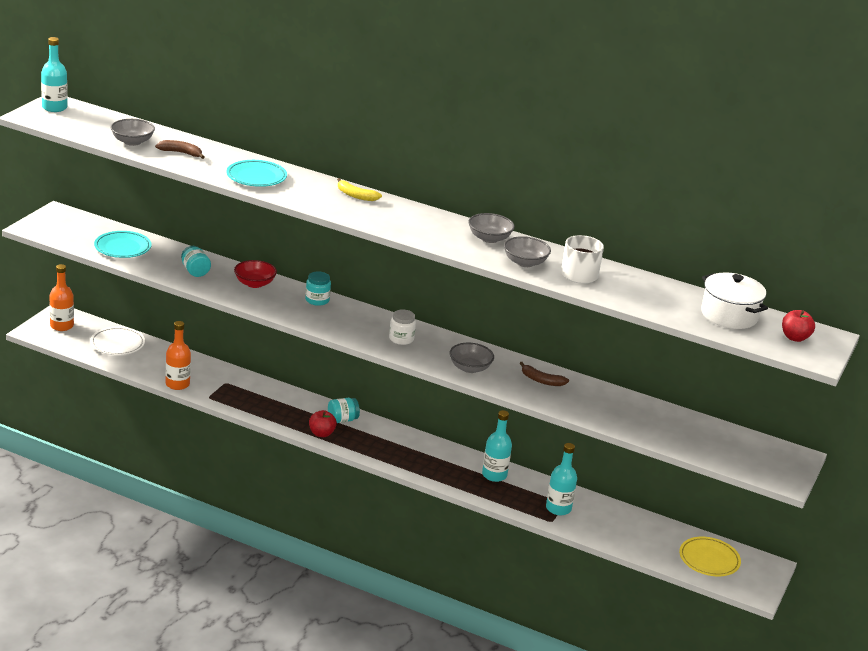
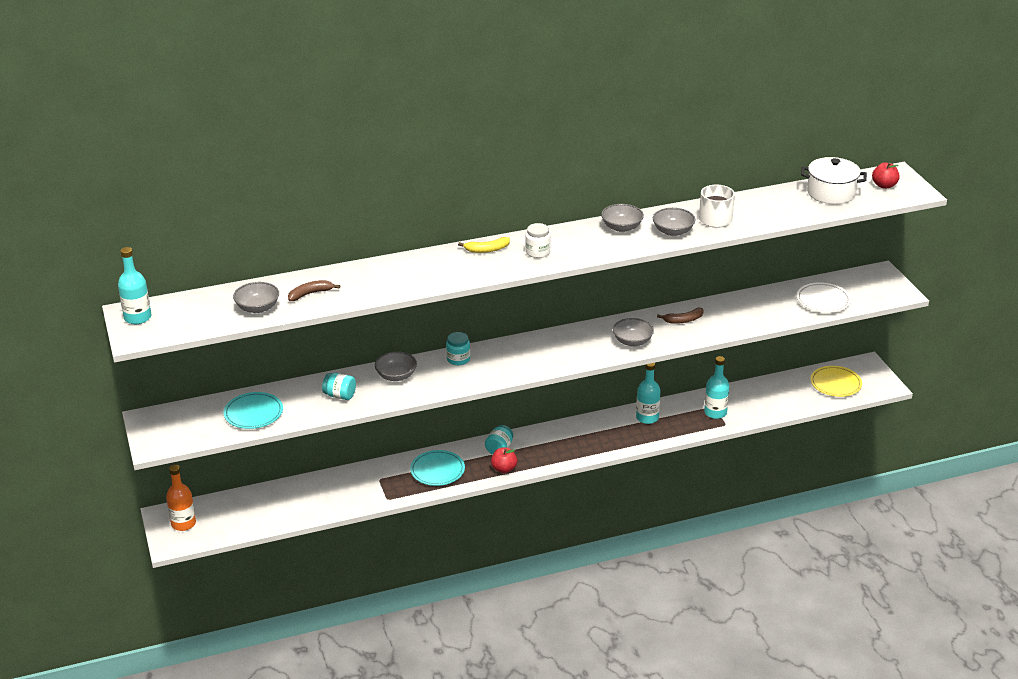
camera: 40 degrees left, 5 degrees up
white plate [90,327,145,355] -> white plate moved to [797,282,851,313]
orange bottle [165,321,191,390] -> none
turquoise plate [226,160,287,187] -> turquoise plate moved to [410,450,465,486]
red bowl [234,260,277,288] -> grey bowl [375,352,417,381]
white jar [389,309,416,345] -> white jar moved to [525,223,551,258]

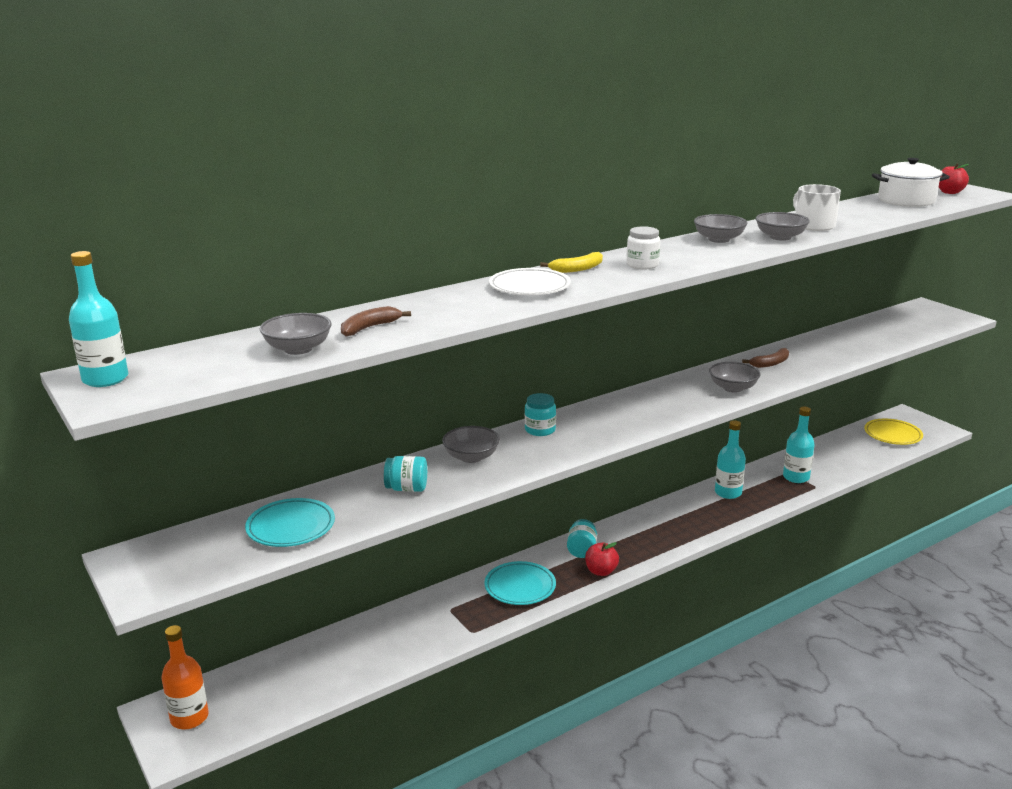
camera: 15 degrees left, 10 degrees down
white plate [797,282,851,313] -> white plate moved to [489,268,571,295]

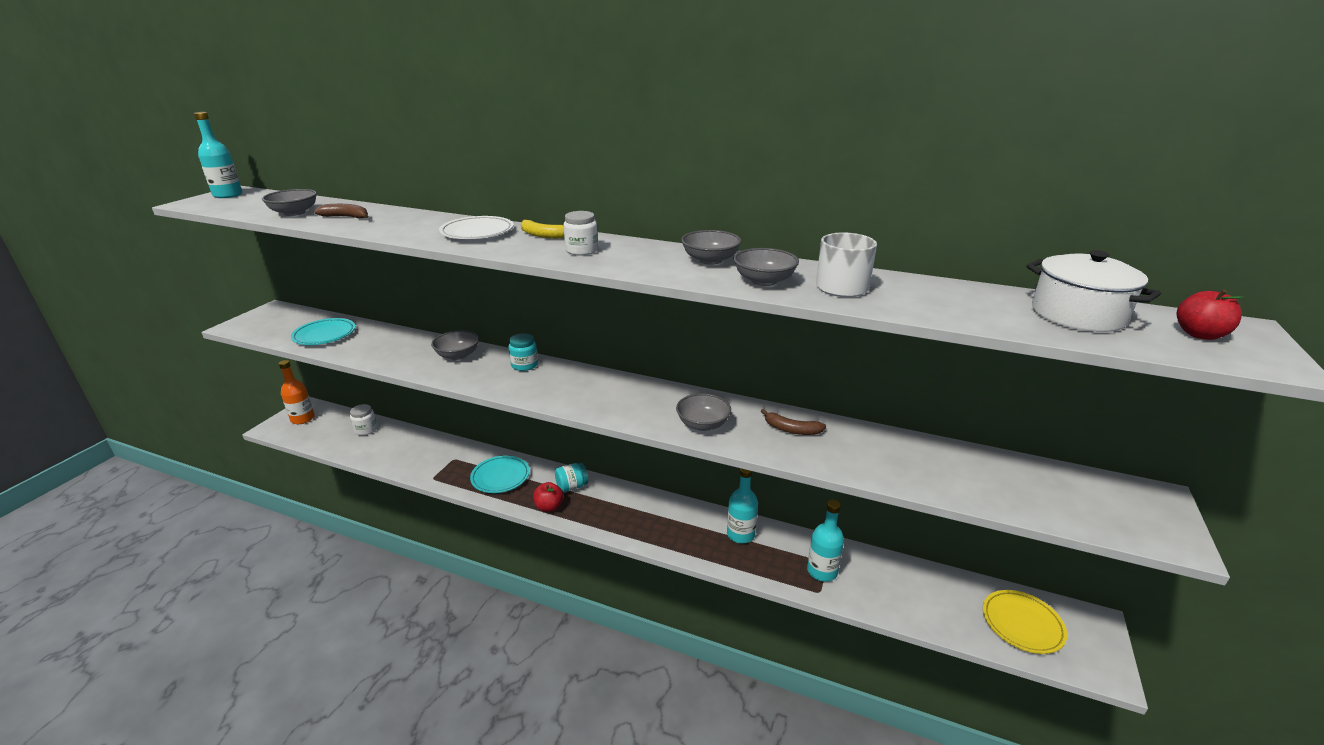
camera: 55 degrees right, 5 degrees up
turquoise jar [384,456,427,492] -> none
none -> white jar [350,404,377,435]

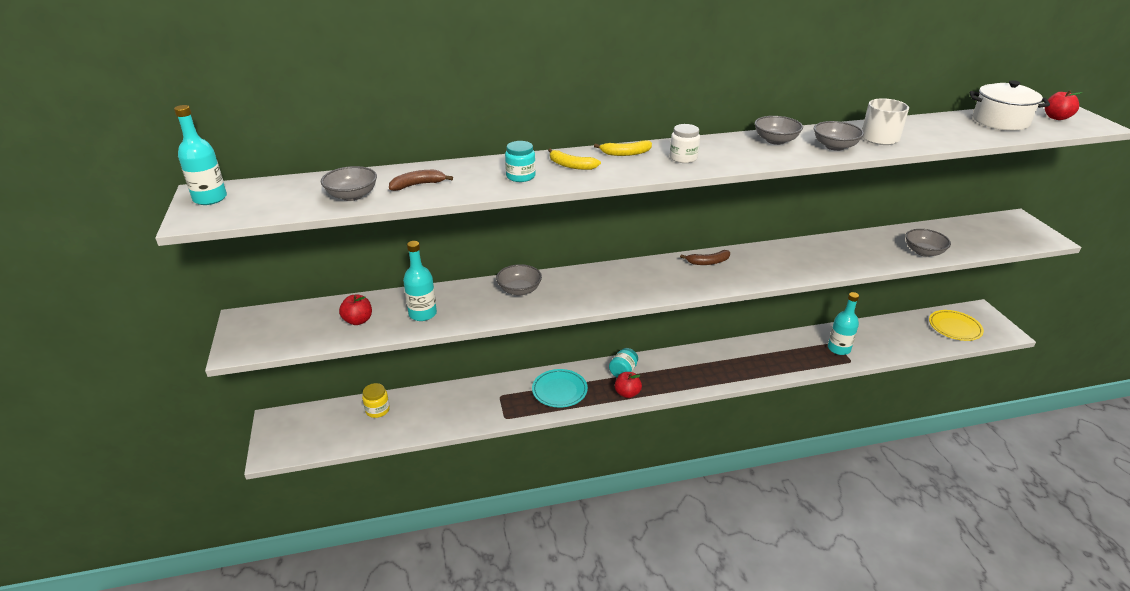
camera: 35 degrees left, 5 degrees up
orange bottle [279,360,315,424] -> none
turquoise plate [291,318,355,345] -> red apple [339,295,372,325]
white jar [350,404,377,435] -> yellow jar [362,383,390,418]
white plate [439,216,514,239] -> yellow banana [548,148,601,170]
turquoise jar [508,333,538,371] -> turquoise jar moved to [505,141,536,182]
grey bowl [676,393,731,431] -> grey bowl moved to [905,229,951,257]
turquoise bottle [727,468,758,543] -> turquoise bottle moved to [403,241,437,321]
brown banana [761,409,826,435] -> brown banana moved to [680,250,730,265]

